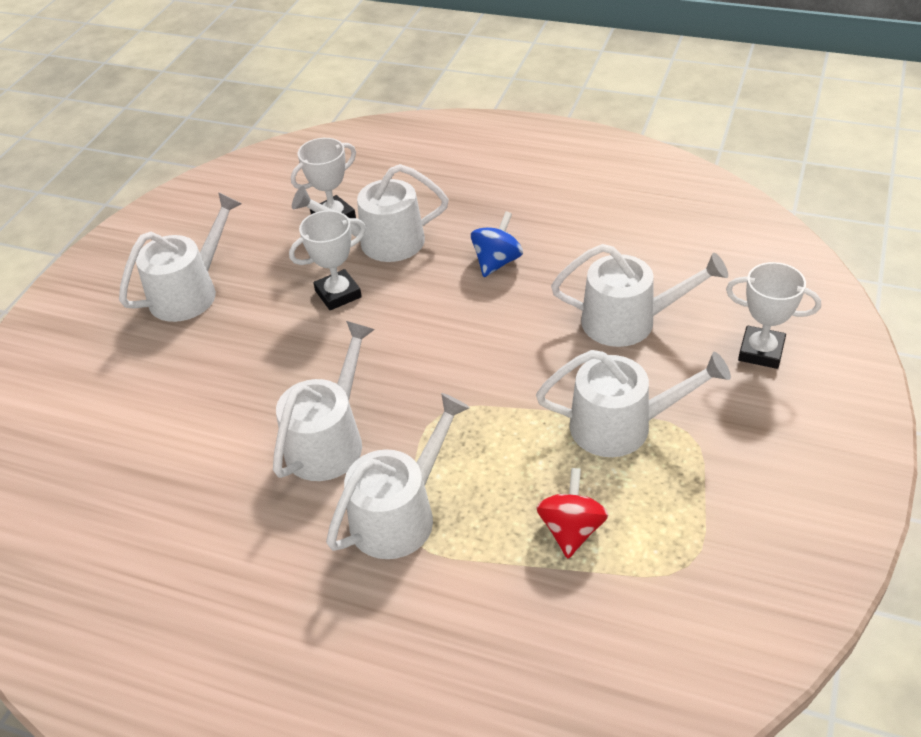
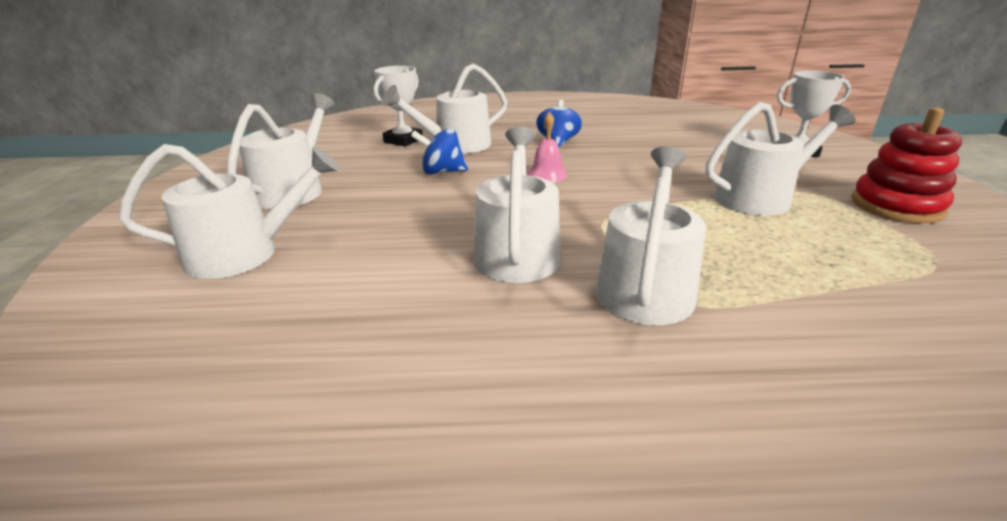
camera: 25 degrees left, 15 degrees down
white trophy [289,210,366,310] -> blue spinning top [411,128,468,174]
red spinning top [536,468,609,558] -> none
white watering can [551,244,728,347] -> white watering can moved to [119,144,340,279]
none -> pink bell [527,112,568,182]
none -> red stacking toy [851,107,962,224]

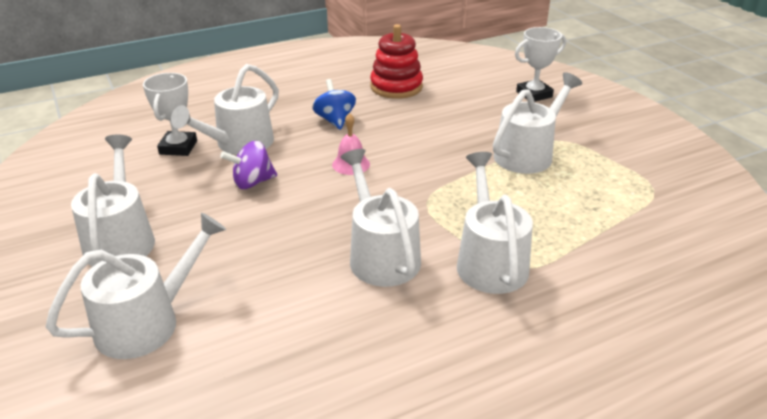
camera: 25 degrees left, 5 degrees up
blue spinning top [411,128,468,174] -> purple spinning top [220,141,277,189]
red stacking toy [851,107,962,224] -> red stacking toy moved to [370,24,423,99]

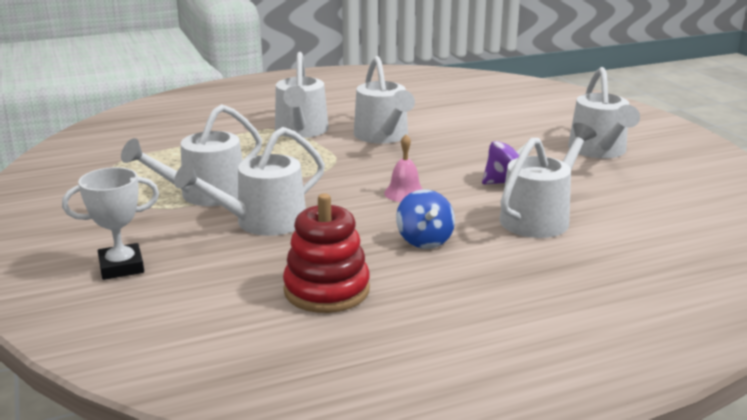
camera: 175 degrees left, 10 degrees down
white watering can [46,213,226,359] -> white watering can moved to [174,127,325,236]
white trophy [143,73,197,156] -> none

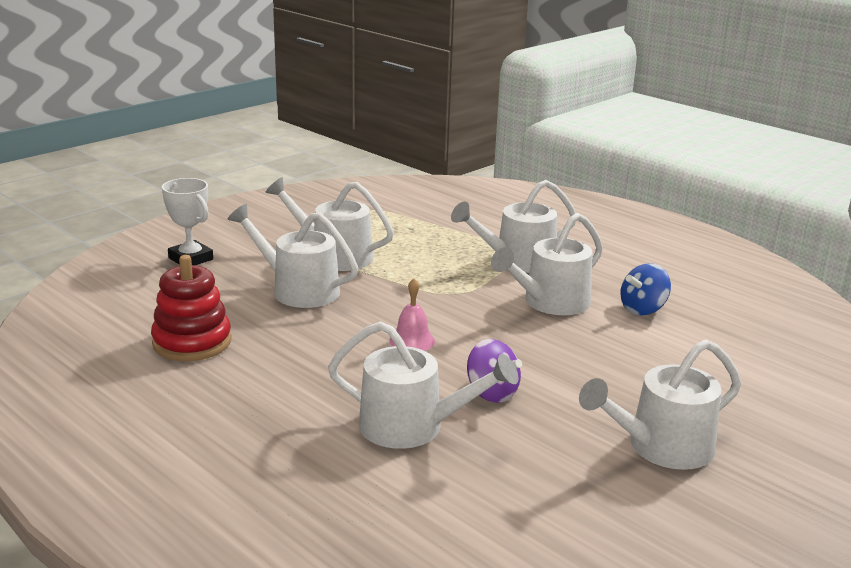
camera: 65 degrees right, 0 degrees up
blue spinning top [396,189,455,249] -> blue spinning top moved to [620,263,671,315]

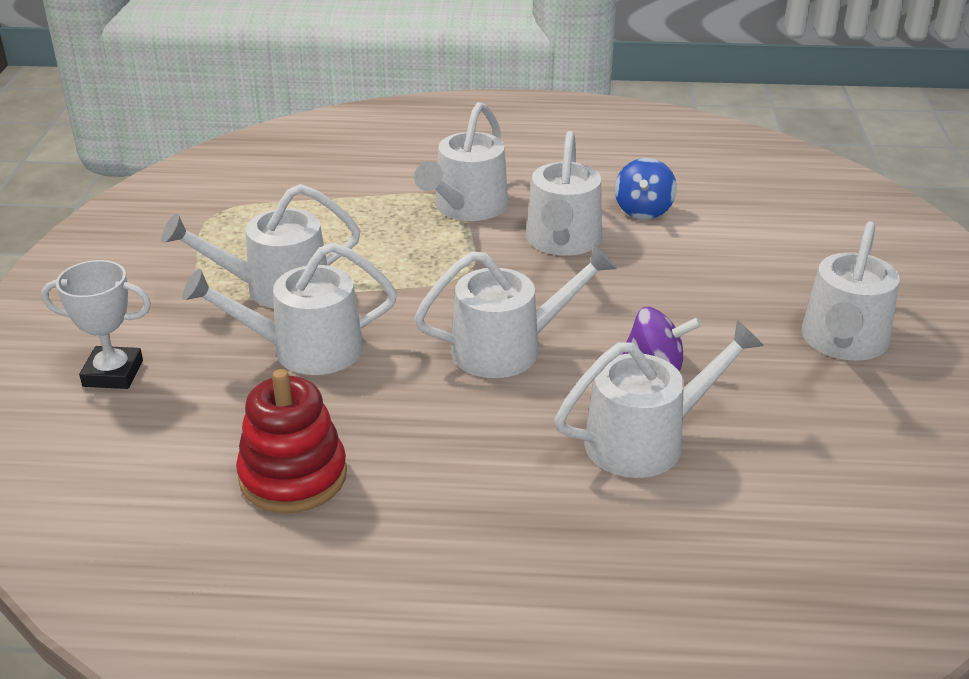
camera: 40 degrees left, 10 degrees up
pink bell [390,278,435,351] -> white watering can [414,243,617,378]

